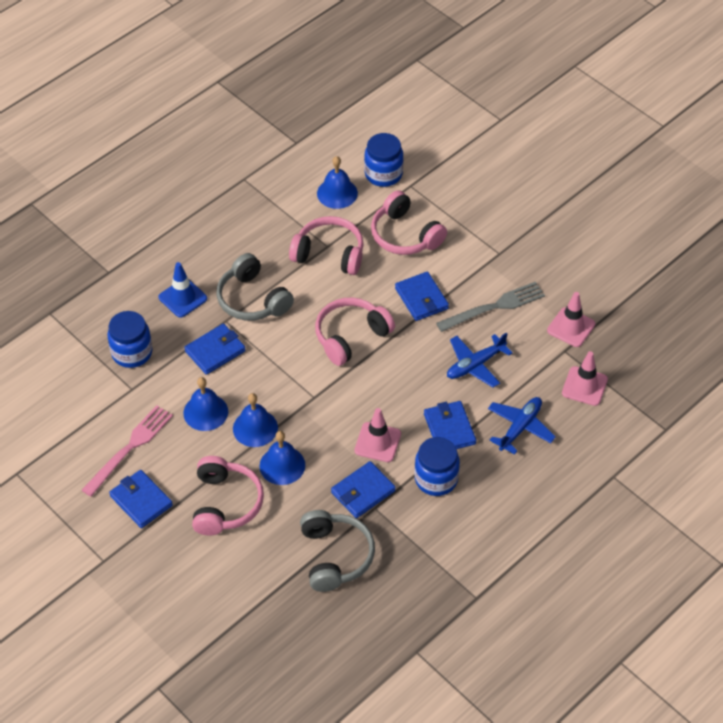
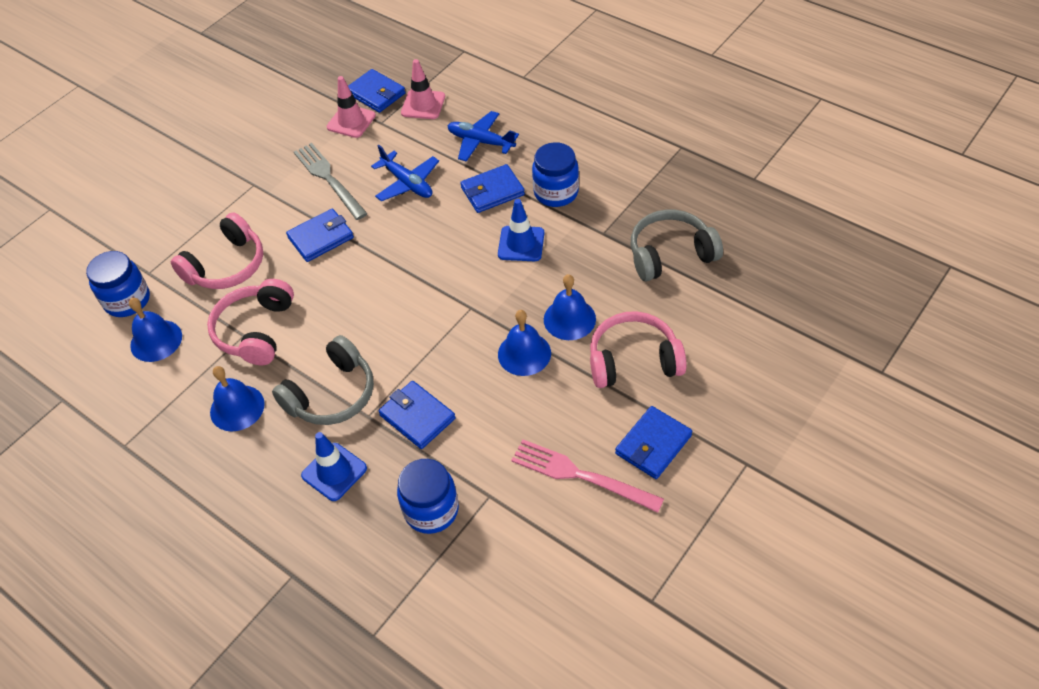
camera: 95 degrees left, 0 degrees up
blue bell [183,377,228,431] -> blue bell moved to [210,366,265,432]
pink headphones [315,298,395,366] -> none
blue wallet [331,461,396,518] -> blue wallet moved to [348,69,406,113]
pink traffic cone [354,408,401,462] -> blue traffic cone [498,199,544,261]

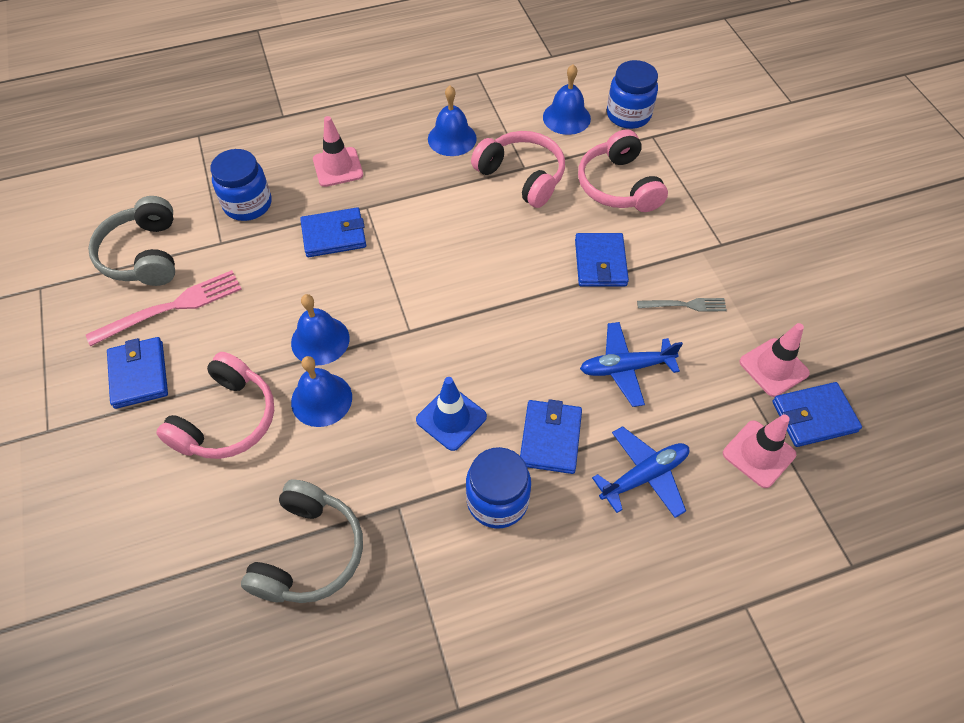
camera: 120 degrees right, 5 degrees up
grey headphones [272,335,374,425] -> grey headphones moved to [88,196,175,286]
grey fork [294,143,368,220] -> grey fork [637,298,727,312], size x0.58
blue traffic cone [301,432,367,501] -> pink traffic cone [313,116,363,187]

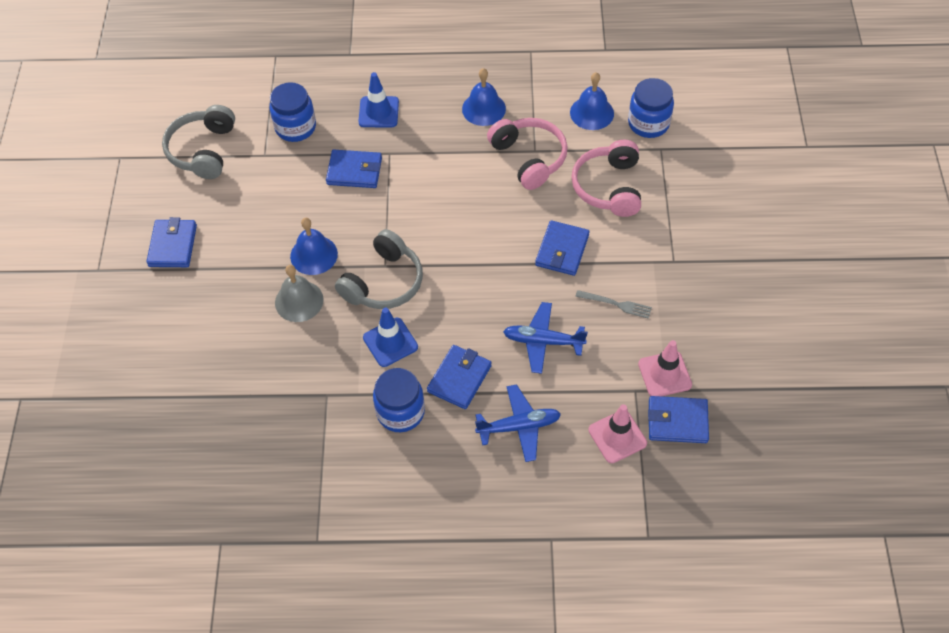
camera: 20 degrees right, 0 degrees up
pink fork [86,270,242,346] -> none
pink headphones [156,352,274,459] -> none
grey headphones [241,479,363,603] -> grey headphones moved to [335,229,423,309]
blue bell [291,356,352,427] -> grey bell [275,265,324,322]
pink traffic cone [313,116,363,187] -> blue traffic cone [358,72,399,127]

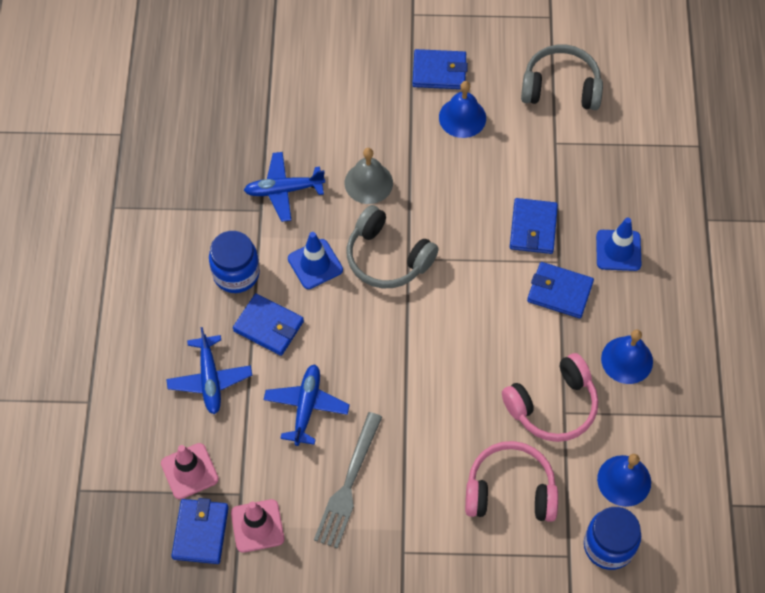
camera: 90 degrees right, 5 degrees up
blue jar [269,82,316,142] -> none
blue bell [290,218,338,275] -> blue bell moved to [439,81,486,138]
blue wallet [535,220,589,276] -> blue wallet moved to [527,262,594,318]
grey fork [575,290,652,319] -> grey fork [314,412,382,549], size x1.72
none -> blue plane [244,152,325,222]

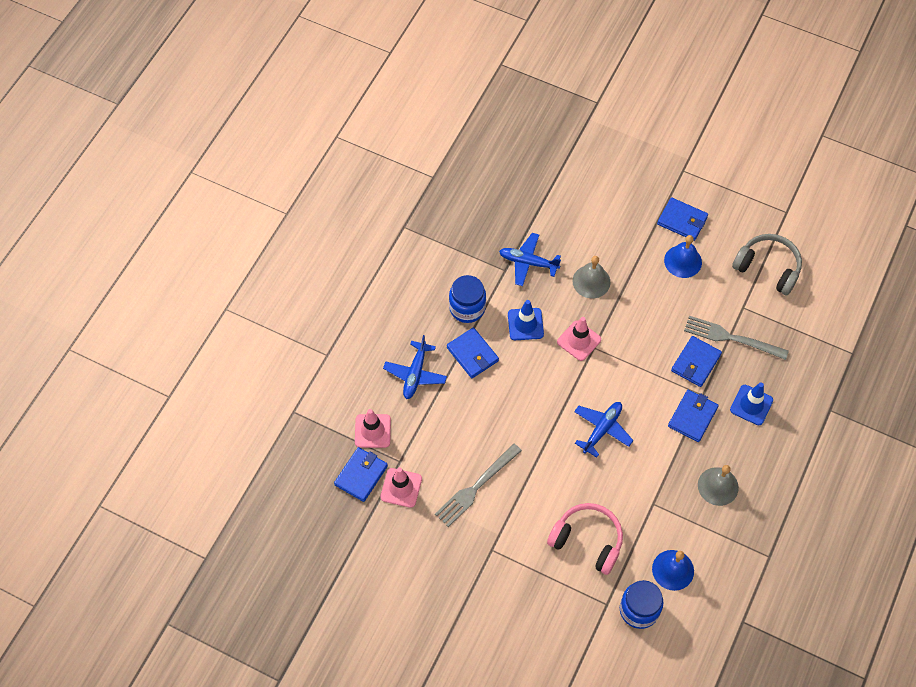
camera: 25 degrees right, 0 degrees up
blue plane [263,364,350,446] -> blue plane moved to [574,402,634,458]
grey headphones [347,205,439,288] -> pink traffic cone [557,317,601,361]
pink headphones [502,353,598,442] -> none
blue wallet [527,262,594,318] -> blue wallet turned 75 degrees clockwise [668,390,719,442]
blue bell [601,329,653,384] -> grey bell [698,465,739,506]
none -> grey fork [684,316,789,360]

